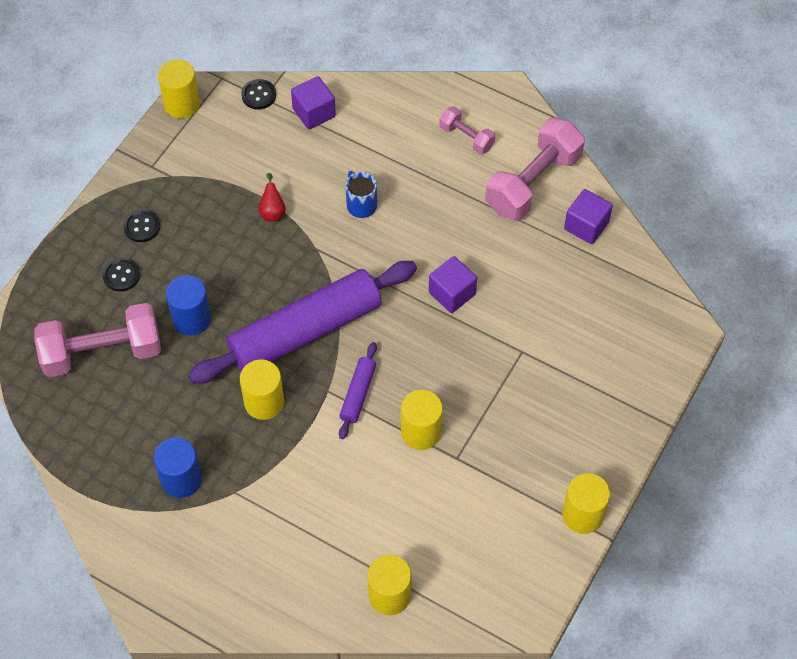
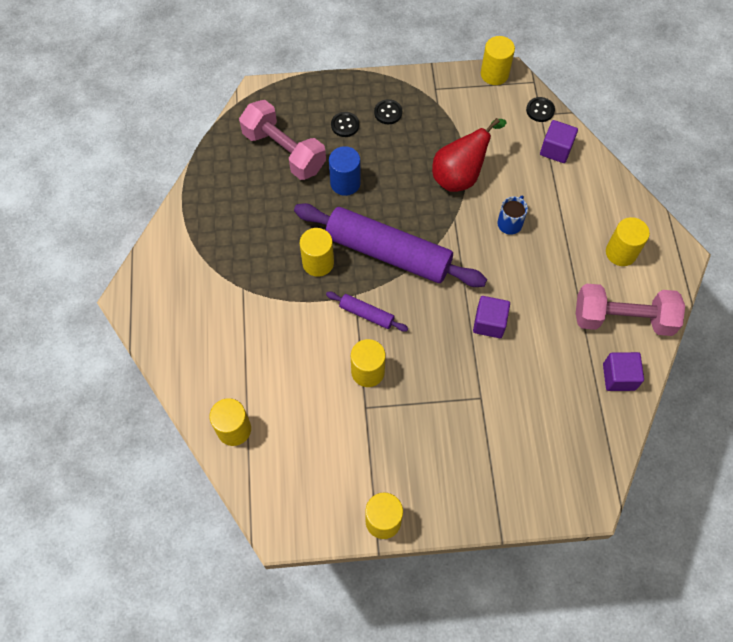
camera: 55 degrees right, 5 degrees up
blue cylinder [154,437,202,498] -> none
red pear [258,173,286,222] -> red pear [432,118,507,192], size x2.20
purple rolling pin [339,342,377,439] -> purple rolling pin turned 45 degrees clockwise [326,292,408,332]
pink dumbbell [439,106,495,154] -> yellow cylinder [606,217,650,266]

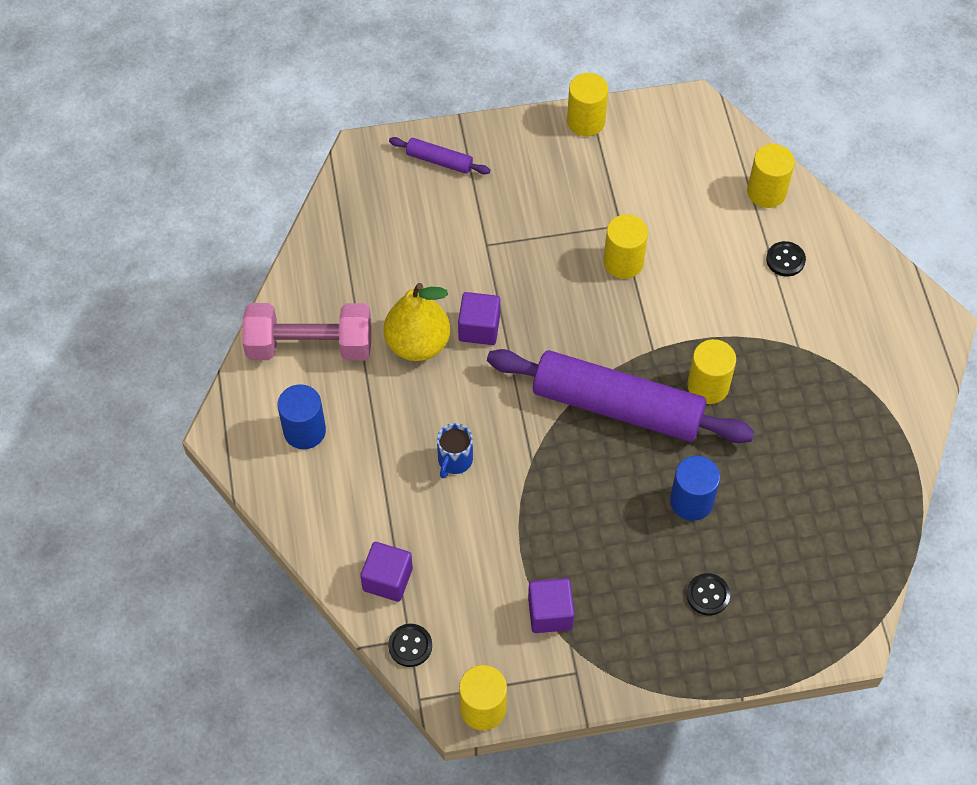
camera: 175 degrees right, 5 degrees down
pink dumbbell [239,100,326,180] -> none
purple rolling pin [326,292,408,332] -> purple rolling pin moved to [389,137,490,174]
black button [374,99,402,124] -> black button moved to [766,241,806,277]
red pear [432,118,507,192] -> none
purple cube [603,352,644,391] -> purple cube moved to [528,578,575,633]
yellow cylinder [606,217,650,266] -> blue cylinder [277,384,326,449]
none -> yellow pear [384,283,450,361]

